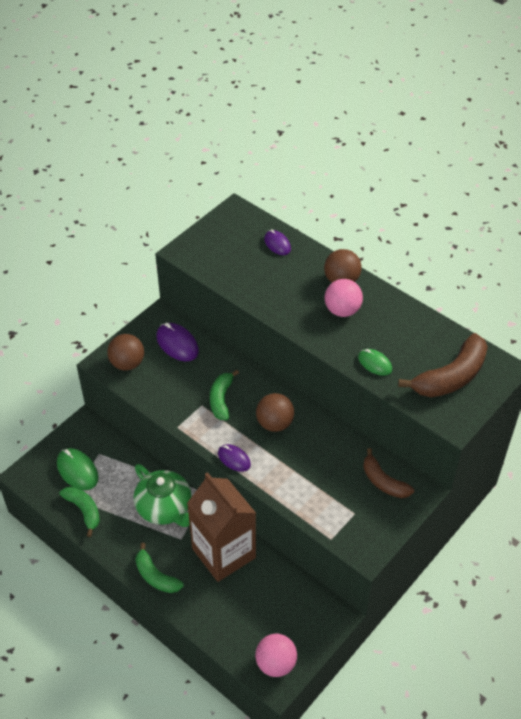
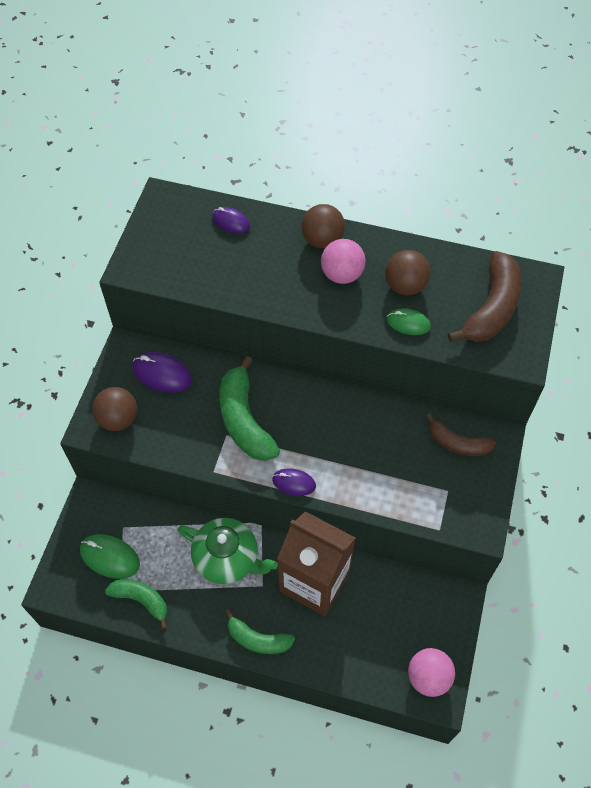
camera: 25 degrees left, 10 degrees up
green banana [210,370,239,420] -> green banana [219,356,280,461], size x1.61
brown ball [256,393,294,432] -> brown ball moved to [385,250,431,295]

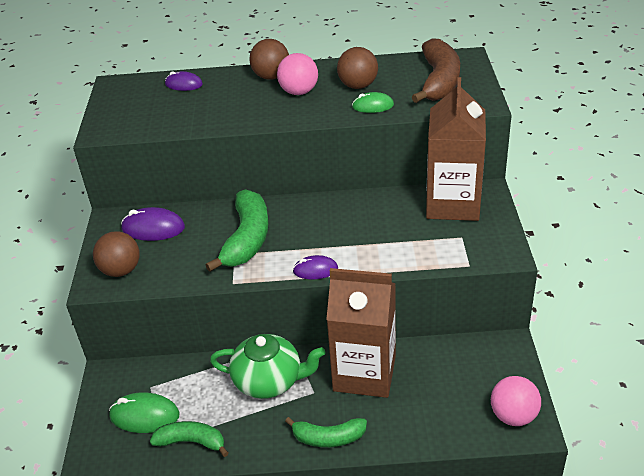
camera: 15 degrees left, 20 degrees down
green banana [219,356,280,461] -> green banana turned 135 degrees counterclockwise [206,189,269,272]
brown banana [426,413,496,456] -> brown carton [426,77,486,221]

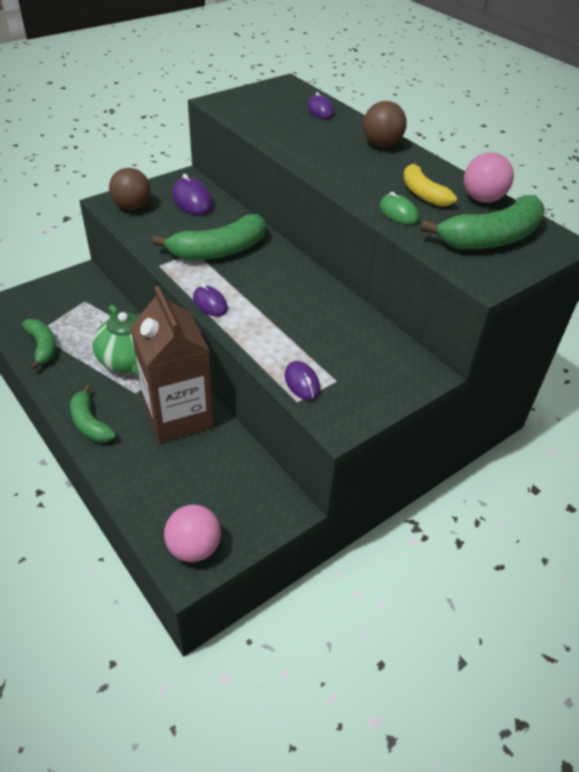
camera: 50 degrees right, 5 degrees up
green mouse [109,392,179,433] -> none
pink ball [277,53,318,95] -> pink ball moved to [464,152,514,203]
brown ball [337,47,378,89] -> yellow banana [403,161,457,207]
brown banana [412,38,460,103] -> green banana [421,195,545,250]
brown carton [426,77,486,221] -> none
none -> purple mouse [285,361,320,400]

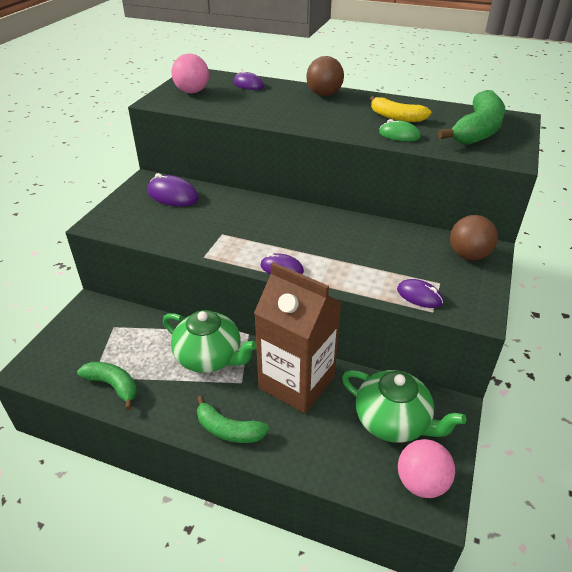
camera: 30 degrees left, 5 degrees down
brown ball [109,168,151,210] -> brown ball moved to [450,215,498,260]
green banana [152,214,266,260] -> none
pink ball [464,152,514,203] -> pink ball moved to [172,54,209,93]
none -> green teapot [342,370,466,443]

